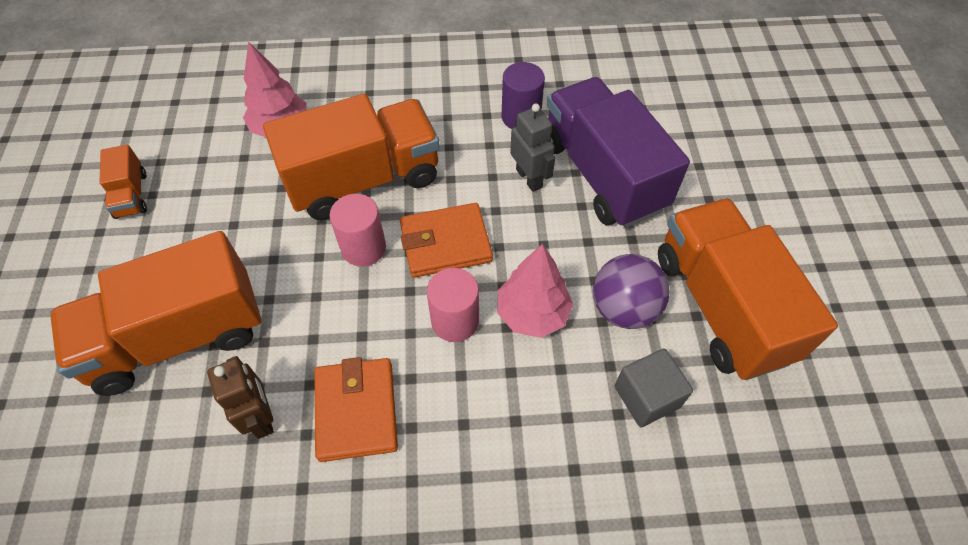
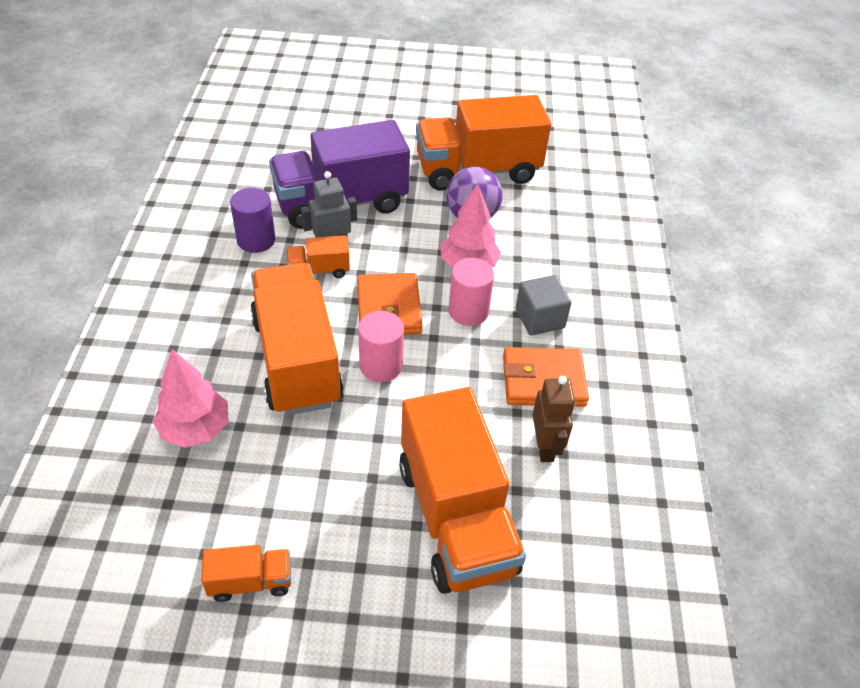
camera: 85 degrees left, 10 degrees down
brown robot [207,356,274,439] -> brown robot turned 105 degrees clockwise [533,376,575,462]
grey cube [615,348,693,427] -> grey cube moved to [516,275,572,335]
none -> orange truck [286,235,350,278]

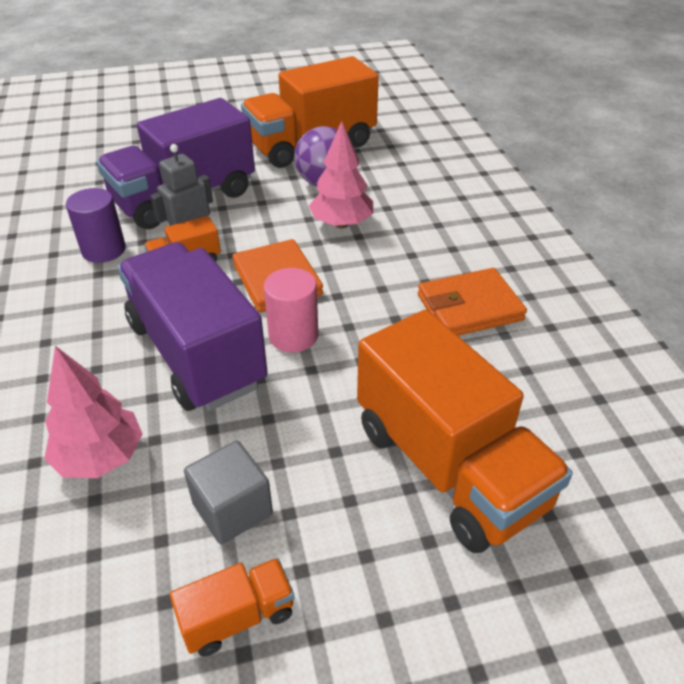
camera: 15 degrees left, 5 degrees down
orange truck [250,263,344,416] -> purple truck [117,242,268,411]
pink cylinder [449,258,494,326] -> none
grey cube [516,275,572,335] -> grey cube moved to [184,440,273,544]
brown robot [533,376,575,462] -> none

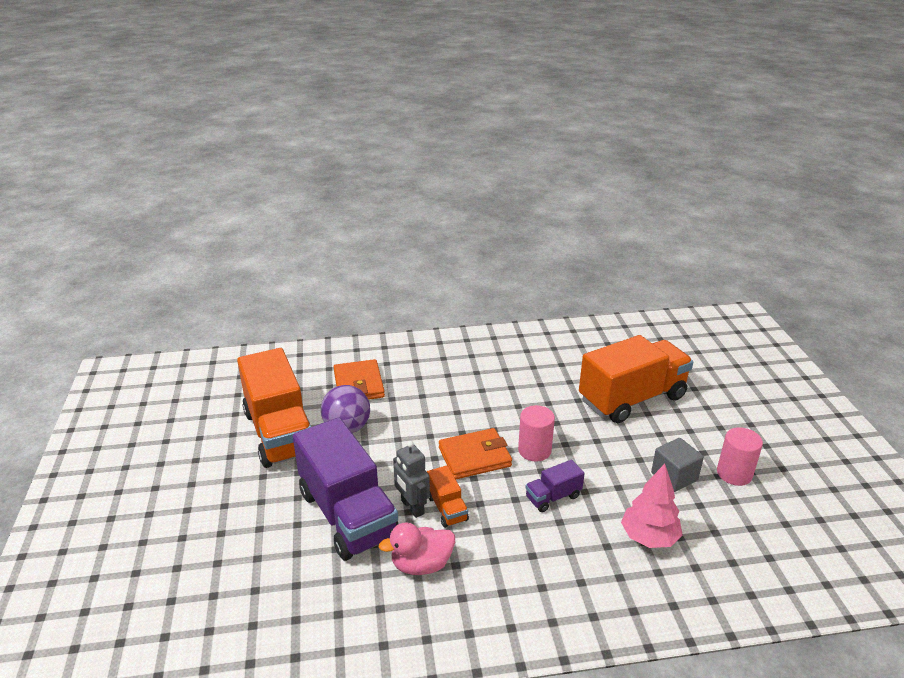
camera: 85 degrees left, 10 degrees down
purple cylinder [66,188,126,263] -> pink duck [379,522,455,575]
purple truck [117,242,268,411] -> purple truck [525,460,585,512], size x0.44
orange truck [170,558,294,657] -> pink cylinder [717,427,763,486]
pink tree [309,121,373,228] -> none
orange wallet [418,268,527,336] -> orange wallet moved to [334,359,385,400]

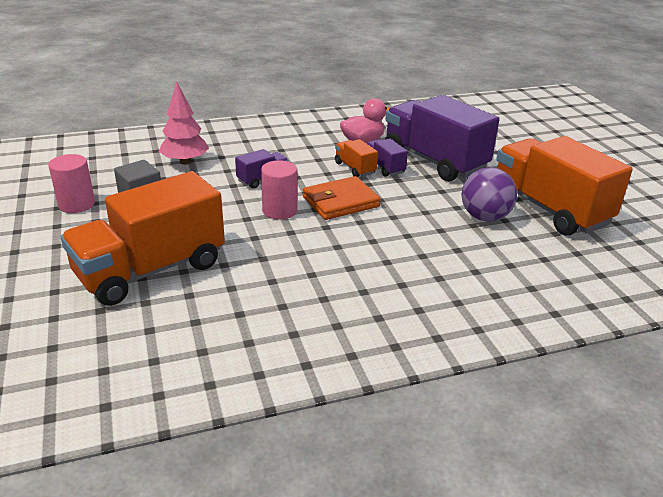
camera: 170 degrees right, 0 degrees up
orange wallet [334,359,385,400] -> none
grey robot [393,441,430,518] -> purple truck [366,139,408,177]

